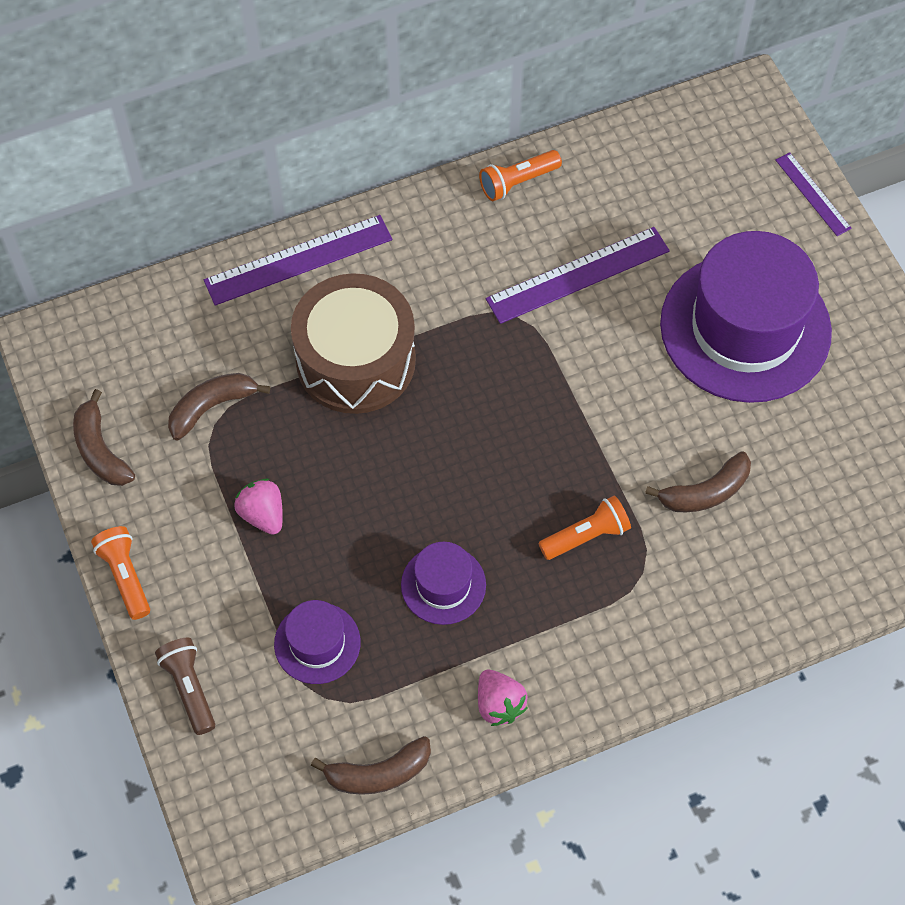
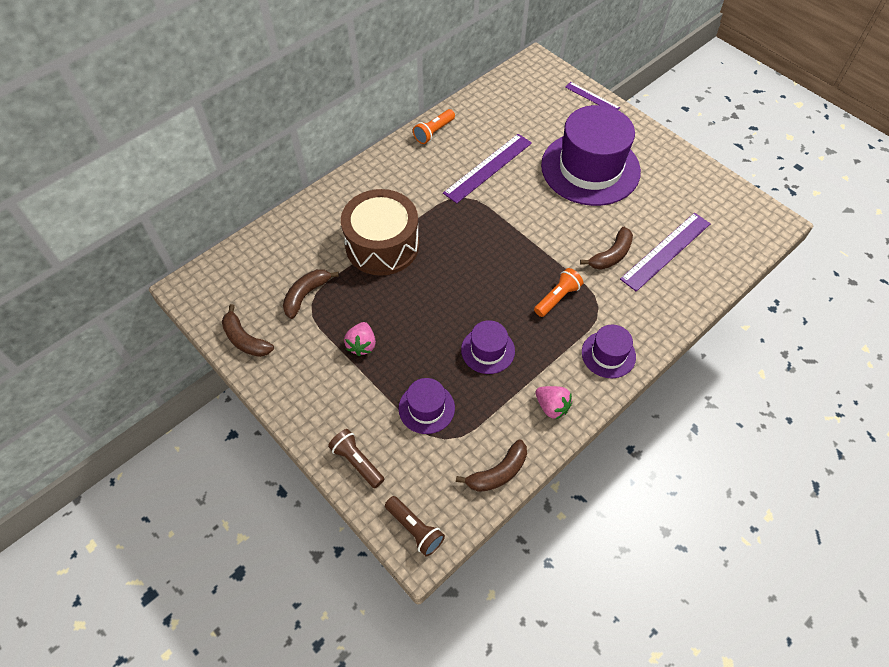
camera: 20 degrees left, 5 degrees down
orange flashlight [91,526,150,620] -> none
purple ruler [204,215,392,306] -> purple ruler moved to [620,213,711,292]
pink strawberry [234,479,283,535] -> pink strawberry turned 120 degrees counterclockwise [344,322,376,356]
none -> brown flashlight [385,496,445,557]
none -> purple hat [582,325,636,378]

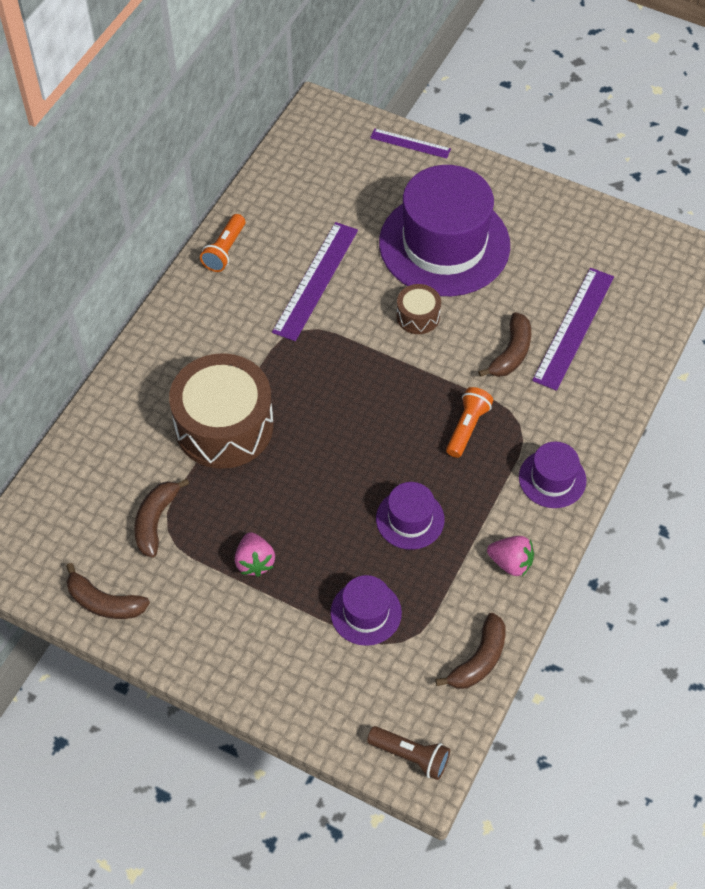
camera: 20 degrees left, 0 degrees up
brown flashlight [328,429,384,488] -> none
none -> brown drum [396,284,441,334]

